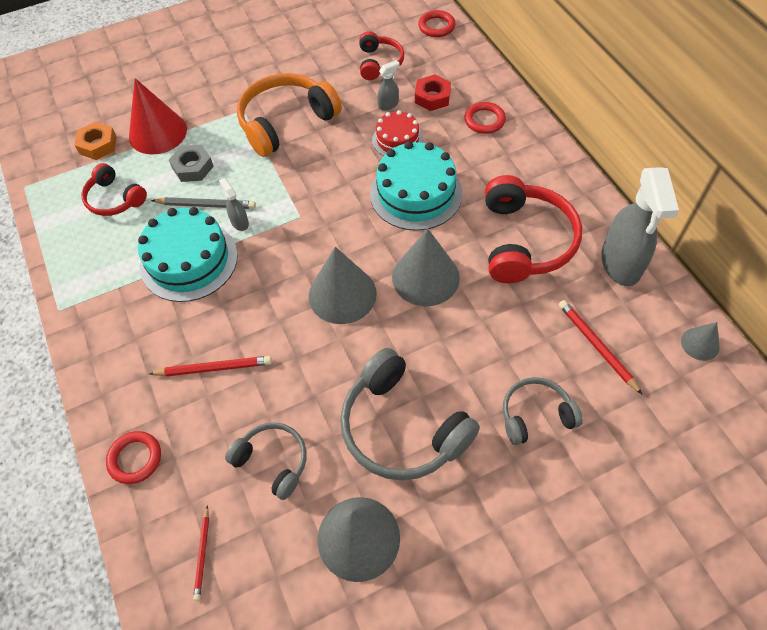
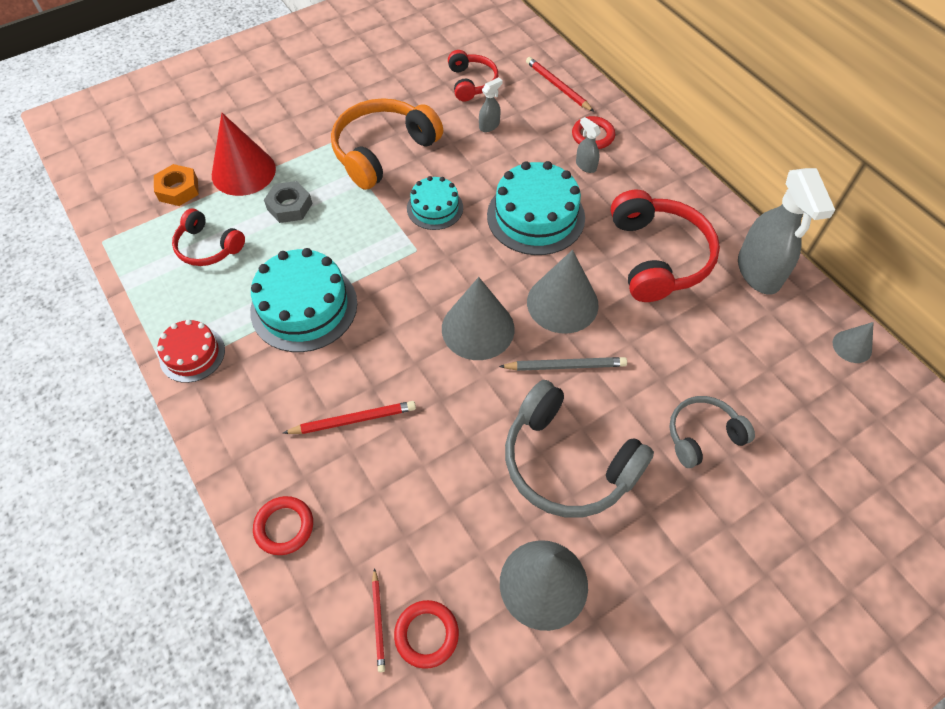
camera: 10 degrees left, 0 degrees up
grey pencil [151,197,256,209] -> grey pencil moved to [499,357,627,371]
grey spray bottle [219,178,249,231] -> grey spray bottle moved to [576,117,601,173]
grey headphones [225,422,307,500] -> none
red cake [372,110,423,156] -> red cake moved to [157,319,225,383]
red nut [415,74,451,111] -> none
red ring [418,10,456,37] -> red ring moved to [394,600,459,669]
red pencil [559,300,643,395] -> red pencil moved to [526,57,594,112]
none -> turquoise cake [407,176,463,230]

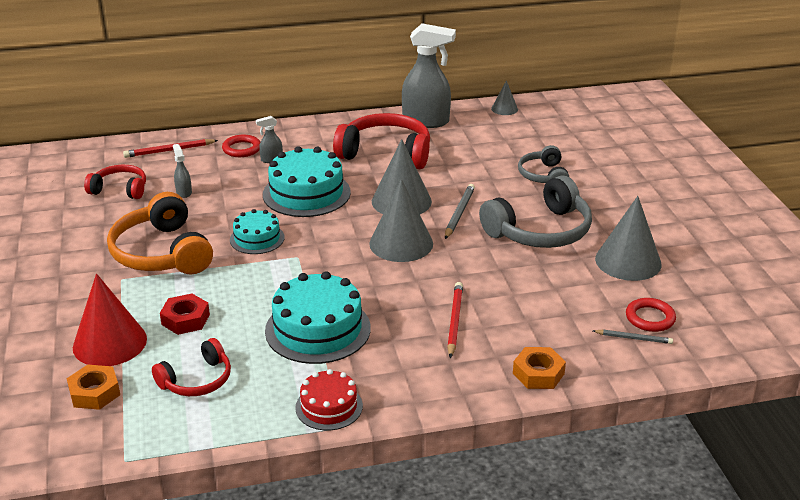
camera: 70 degrees left, 25 degrees down
red ring [253,496,313,555] -> orange nut [513,347,566,389]
grey nut [264,181,313,223] -> red nut [160,293,210,335]
red pencil [372,568,385,672] -> grey pencil [593,330,673,344]

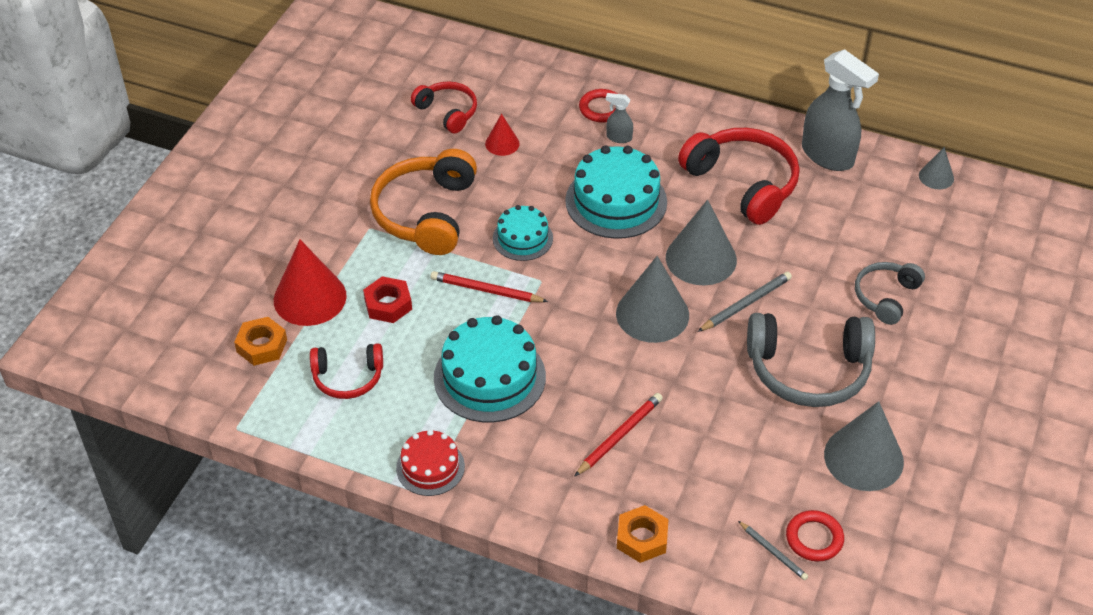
camera: 35 degrees right, 15 degrees up
red pencil [123,139,218,158] -> red pencil moved to [431,271,548,302]
grey spray bottle [173,144,192,198] -> red cone [485,114,519,156]

